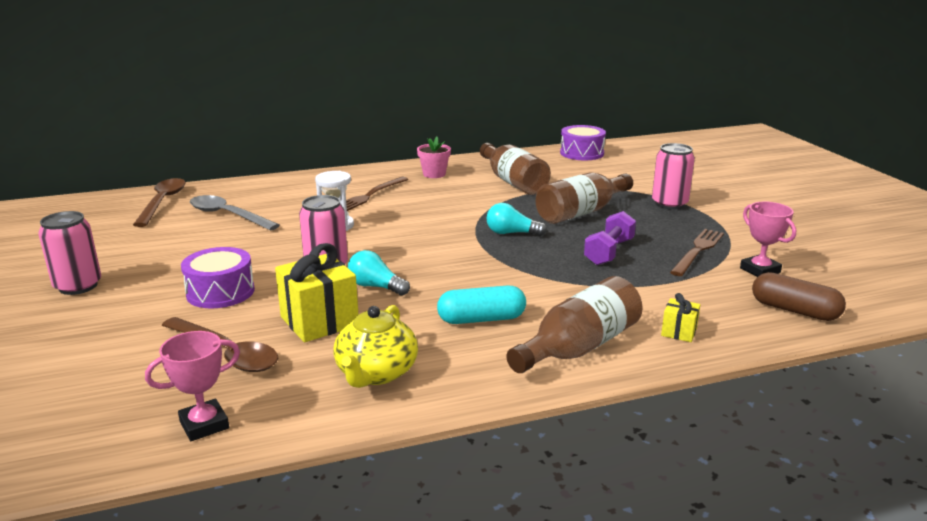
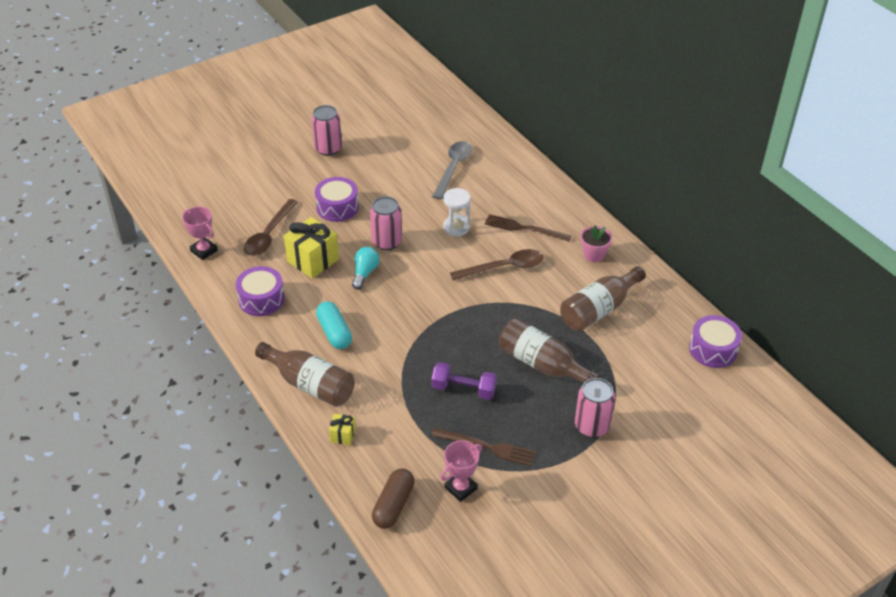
camera: 75 degrees right, 20 degrees up
brown spoon [133,178,186,227] -> brown spoon moved to [450,249,544,280]
yellow teapot [333,305,418,388] -> purple drum [236,266,285,316]
turquoise light bulb [486,203,547,236] -> none

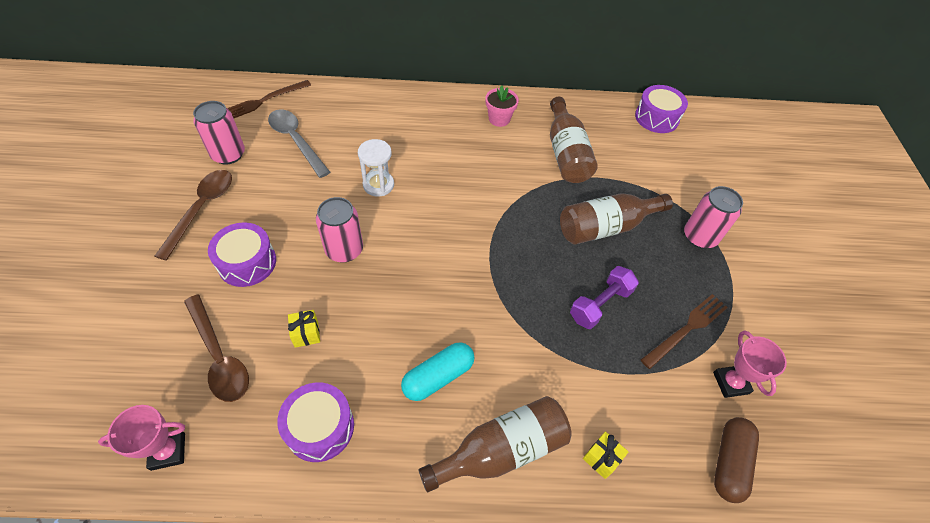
camera: 60 degrees left, 10 degrees up
yellow gift [284,217,339,278] -> yellow gift [288,310,320,348], size x0.49
pink can [311,105,342,156] -> pink can moved to [193,101,245,165]
turquoise capsule [316,301,352,349] -> turquoise capsule turned 45 degrees counterclockwise [401,342,474,401]
turquoise light bulb [352,247,379,290] -> none
brown capsule [372,468,415,529] -> brown capsule turned 60 degrees clockwise [714,417,759,503]
brown spoon [450,249,544,280] -> brown spoon moved to [155,170,232,261]
brown fork [485,214,571,242] -> brown fork moved to [227,80,311,118]

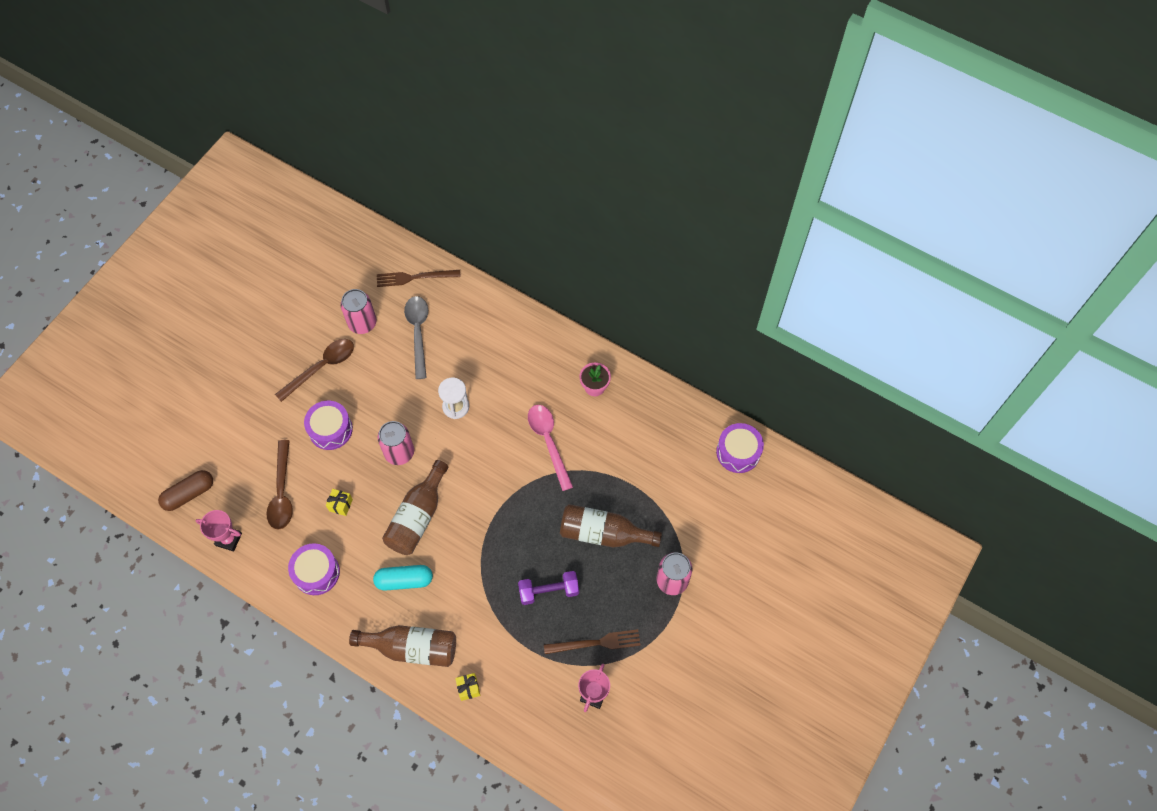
camera: 35 degrees right, 10 degrees up
brown bottle [550,97,598,183] -> brown bottle moved to [382,460,448,555]
brown capsule [714,417,759,503] -> brown capsule moved to [158,470,213,511]
none -> pink spoon [528,405,573,491]

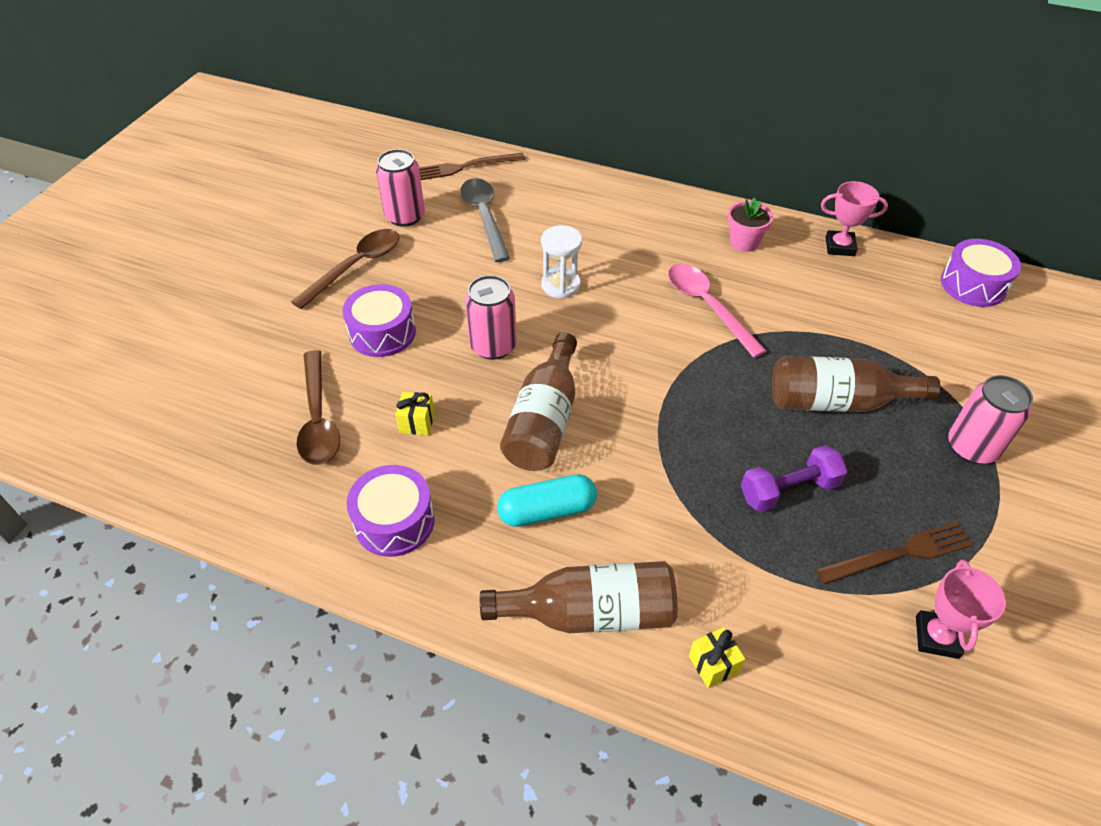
camera: 10 degrees left, 15 degrees down
brown capsule [158,470,213,511] -> none
pink trophy [195,510,242,551] -> pink trophy moved to [821,181,888,256]

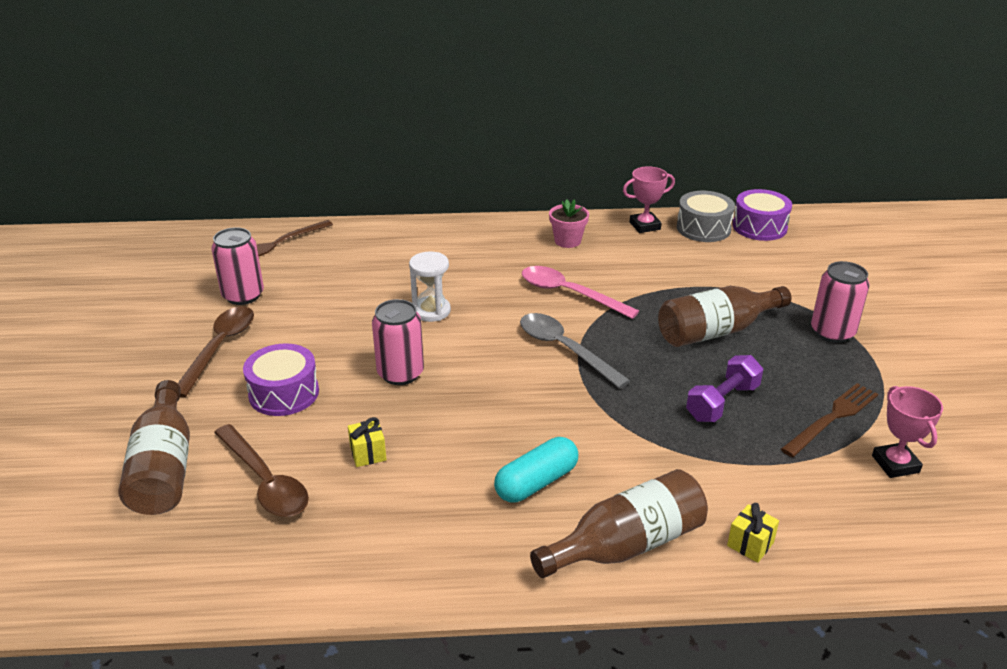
camera: 25 degrees left, 15 degrees down
purple drum [347,465,435,557] -> none
grey spoon [460,178,510,262] -> grey spoon moved to [520,313,630,389]
brown bottle [500,332,577,471] -> brown bottle moved to [119,380,190,515]
none -> grey drum [677,191,735,242]

